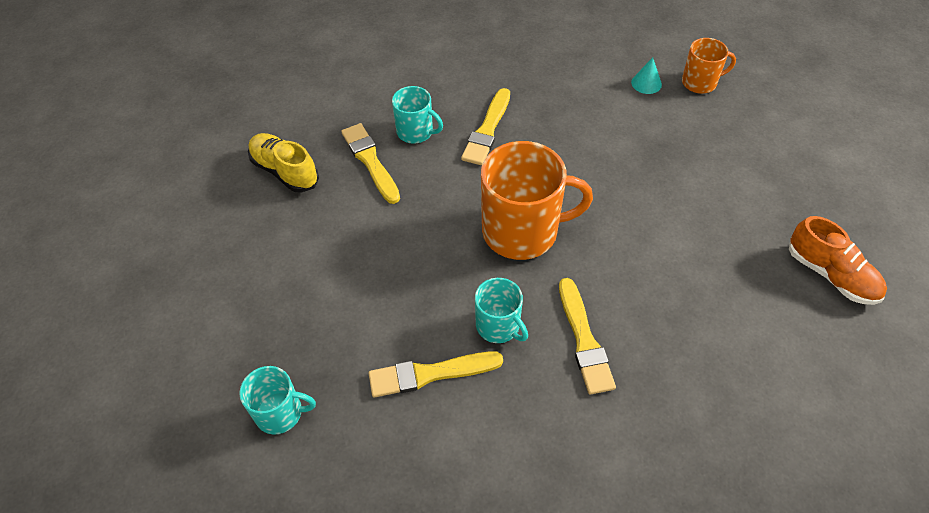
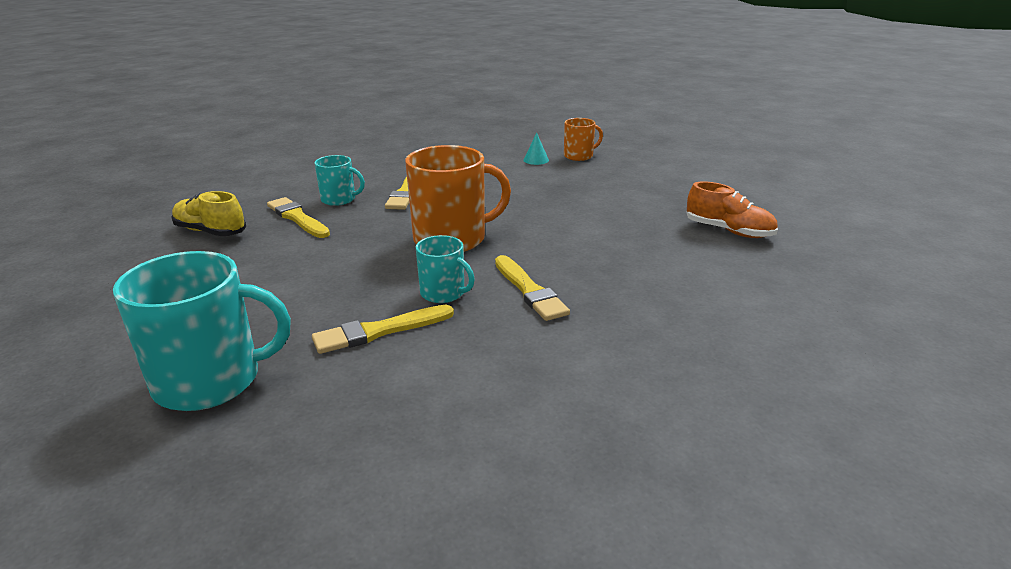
camera: 15 degrees left, 25 degrees down
turquoise mug [239,366,316,435] -> turquoise mug [113,251,291,411], size x1.86

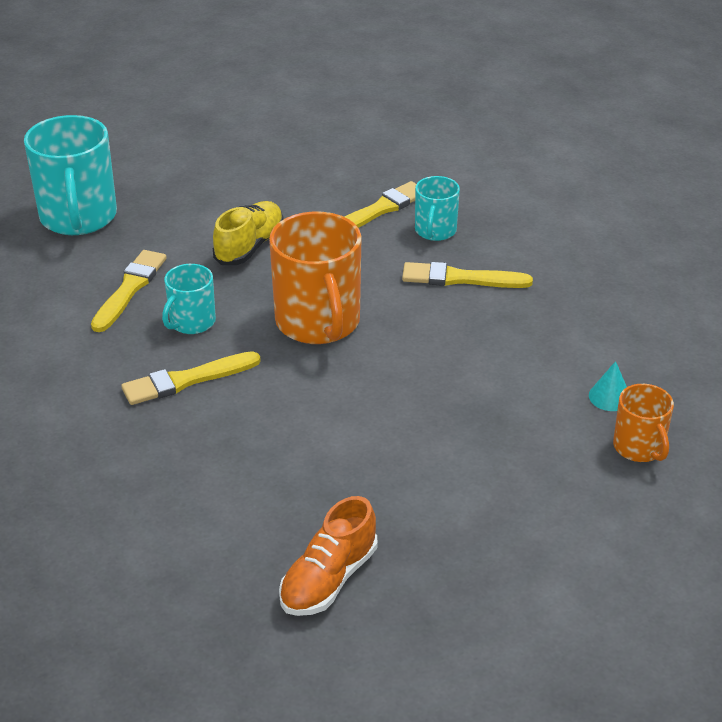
camera: 90 degrees right, 10 degrees up
yellow shoe [171,191,246,236] -> yellow shoe moved to [213,201,284,265]
yellow brush [312,305,454,354] -> yellow brush turned 45 degrees clockwise [91,250,167,332]

